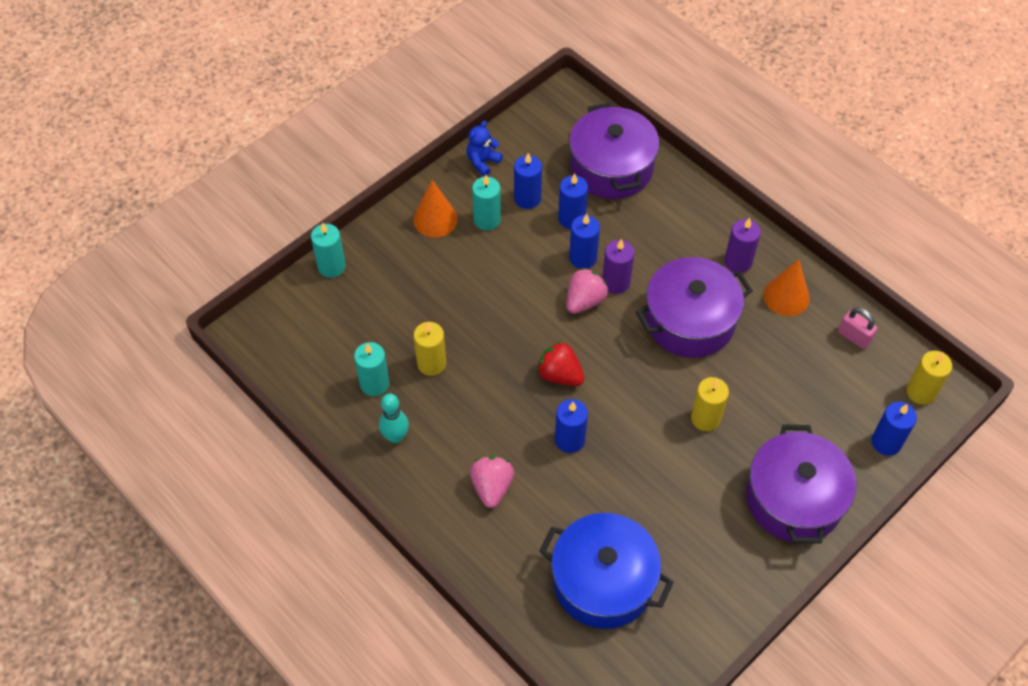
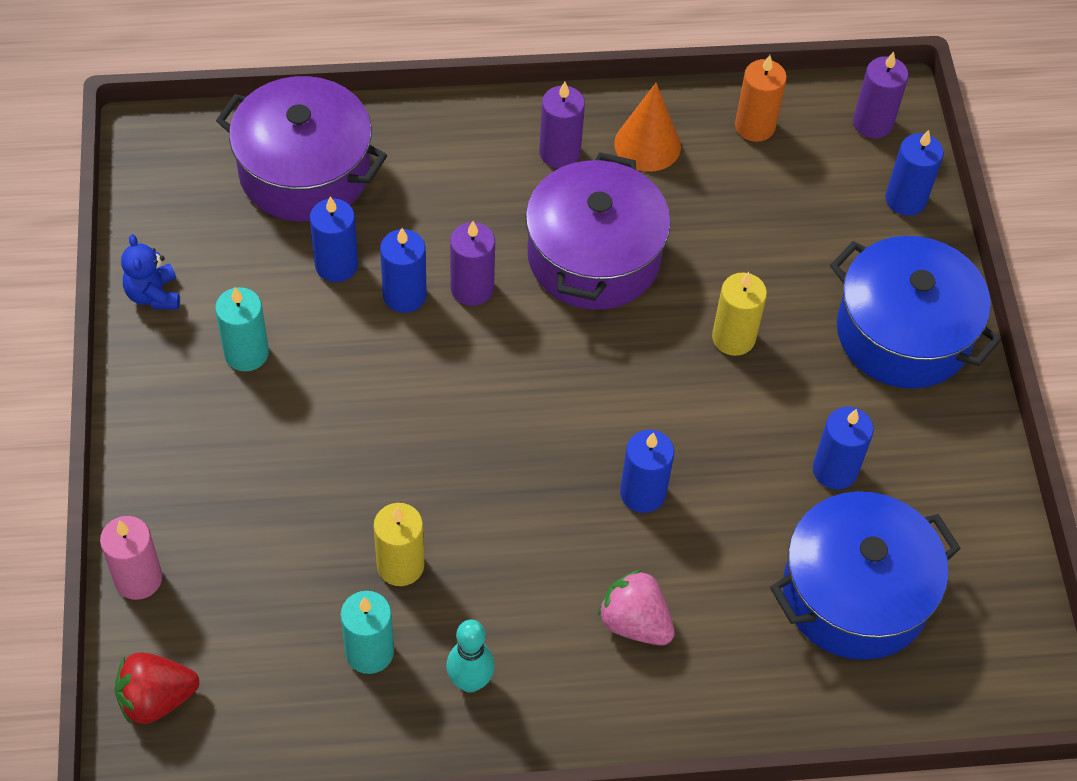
camera: 55 degrees left, 0 degrees up
turquoise candle [311,222,346,278] -> pink candle [100,516,162,600]
orange cone [413,180,458,237] -> none
blue candle [514,153,542,209] -> blue candle moved to [813,407,874,490]
red strawberry [537,341,585,386] -> red strawberry moved to [115,652,199,724]
pink strawberry [567,268,609,314] -> none
purple pot [746,424,856,544] -> blue pot [830,236,1001,389]
pink padlock [838,307,877,349] -> orange candle [735,55,787,142]
yellow candle [907,351,952,405] -> purple candle [853,52,909,139]

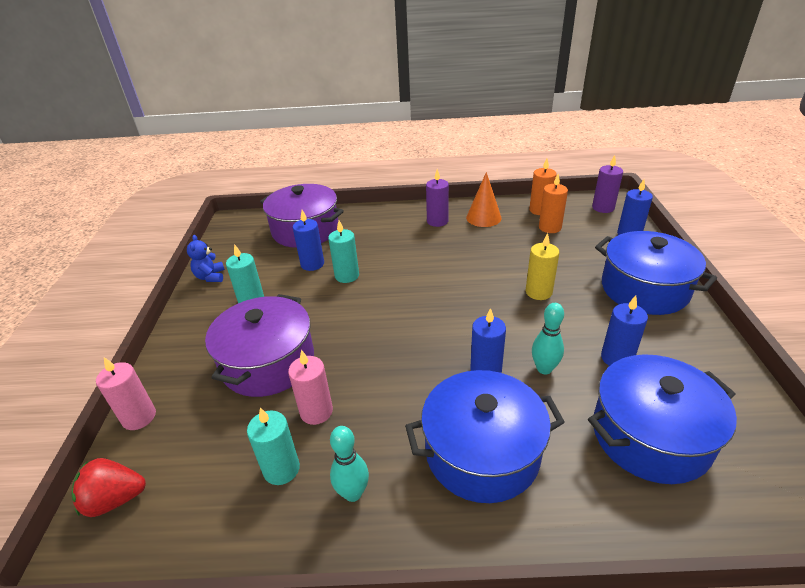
camera: 10 degrees right, 20 degrees down
yellow candle [374,503,424,586] -> pink candle [288,350,333,425]
blue candle [380,228,427,313] -> turquoise candle [328,221,359,283]
purple candle [450,221,495,306] -> none
purple pot [525,152,671,310] -> purple pot moved to [205,294,314,397]
pink strawberry [598,569,675,645] -> blue pot [405,370,565,503]
none -> turquoise bowling pin [532,303,564,375]
none -> orange candle [539,174,568,233]

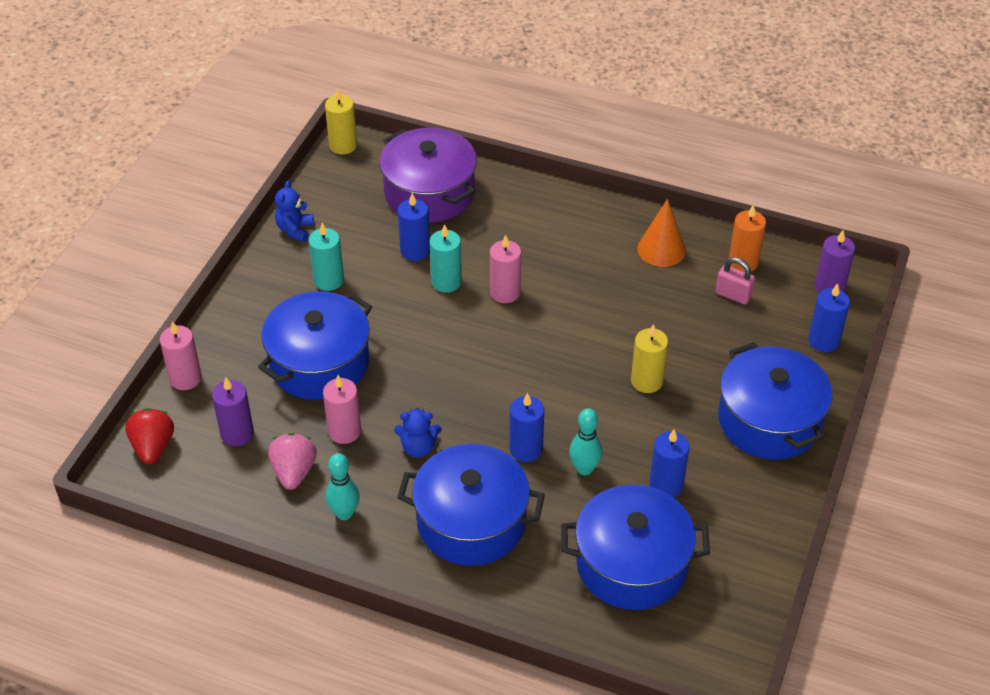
camera: 20 degrees right, 10 degrees up
red strawberry [72,458,146,517] -> red strawberry turned 75 degrees clockwise [125,408,174,464]
purple pot [205,294,314,397] -> blue pot [258,291,372,400]
turquoise candle [247,408,300,485] -> pink strawberry [268,433,317,490]
purple candle [426,169,449,227] -> purple candle moved to [212,378,254,446]
orange candle [539,174,568,233] -> pink padlock [715,257,755,304]
none -> yellow candle [325,88,357,154]
none -> blue teddy bear [394,408,442,457]
none -> pink candle [490,235,521,303]

